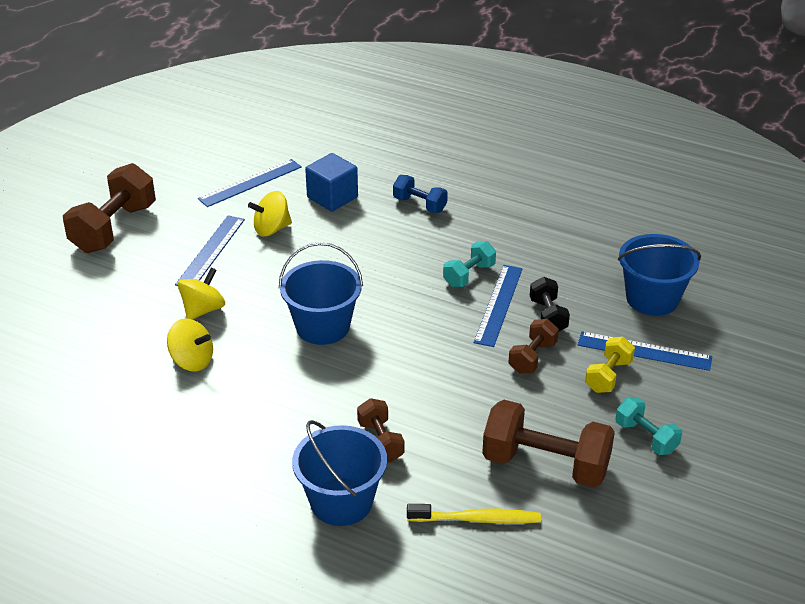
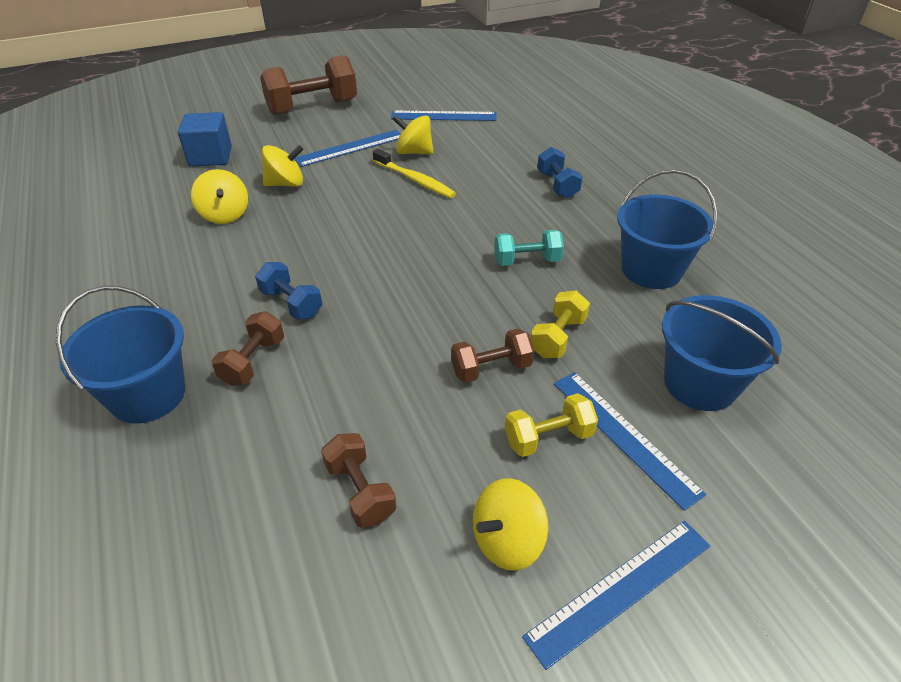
camera: 40 degrees right, 5 degrees up
blue bucket [279,242,363,345] -> blue bucket moved to [617,169,717,289]
blue cube [305,153,358,212] -> blue cube moved to [178,112,232,167]
yellow toothbrush [407,504,541,524] -> yellow toothbrush moved to [373,149,456,198]
blue ruler [474,265,523,347] -> blue ruler moved to [522,521,710,670]
brown dumbbell [482,400,615,488] -> brown dumbbell [321,433,396,527], size x0.54
black dumbbell [530,277,570,331] -> yellow dumbbell [531,290,590,358]
turquoise dumbbell [616,397,682,455] -> yellow spinning top [473,478,549,571]
none -> blue dumbbell [255,262,322,320]

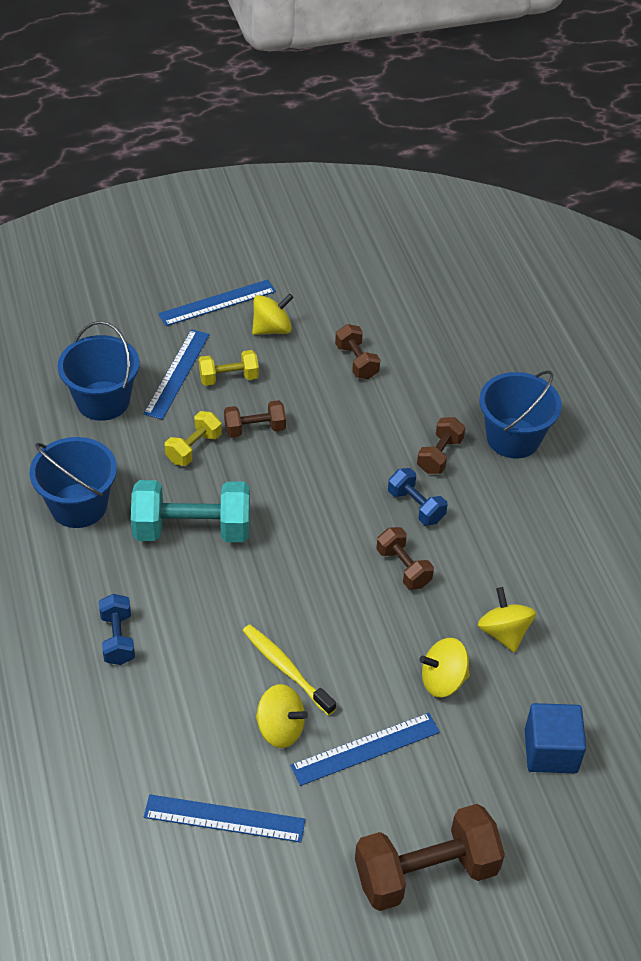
camera: 175 degrees left, 5 degrees up
turquoise dumbbell [494,230,564,266] -> turquoise dumbbell [131,480,250,542], size x1.84
blue ruler [554,372,706,511] -> blue ruler turned 45 degrees clockwise [144,329,210,420]
none -> brown dumbbell [376,527,434,589]

